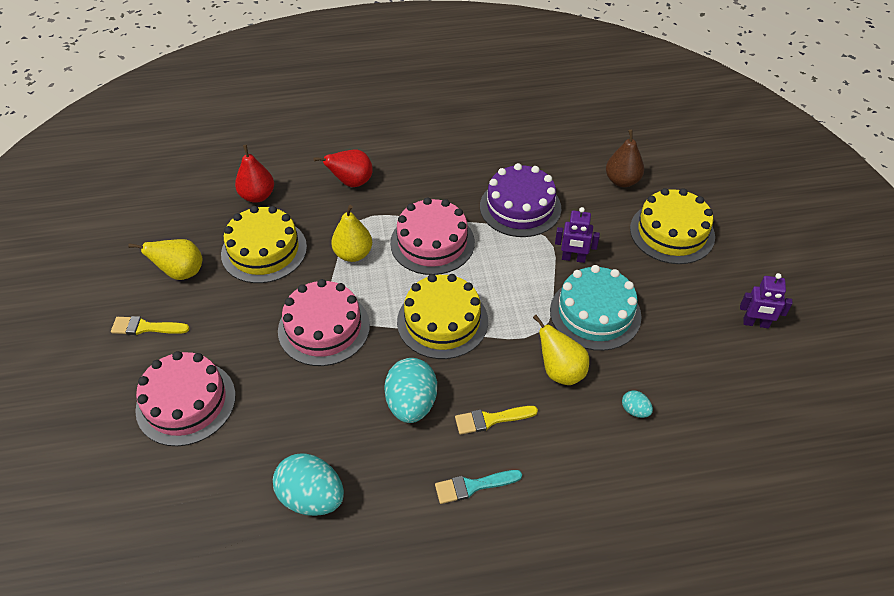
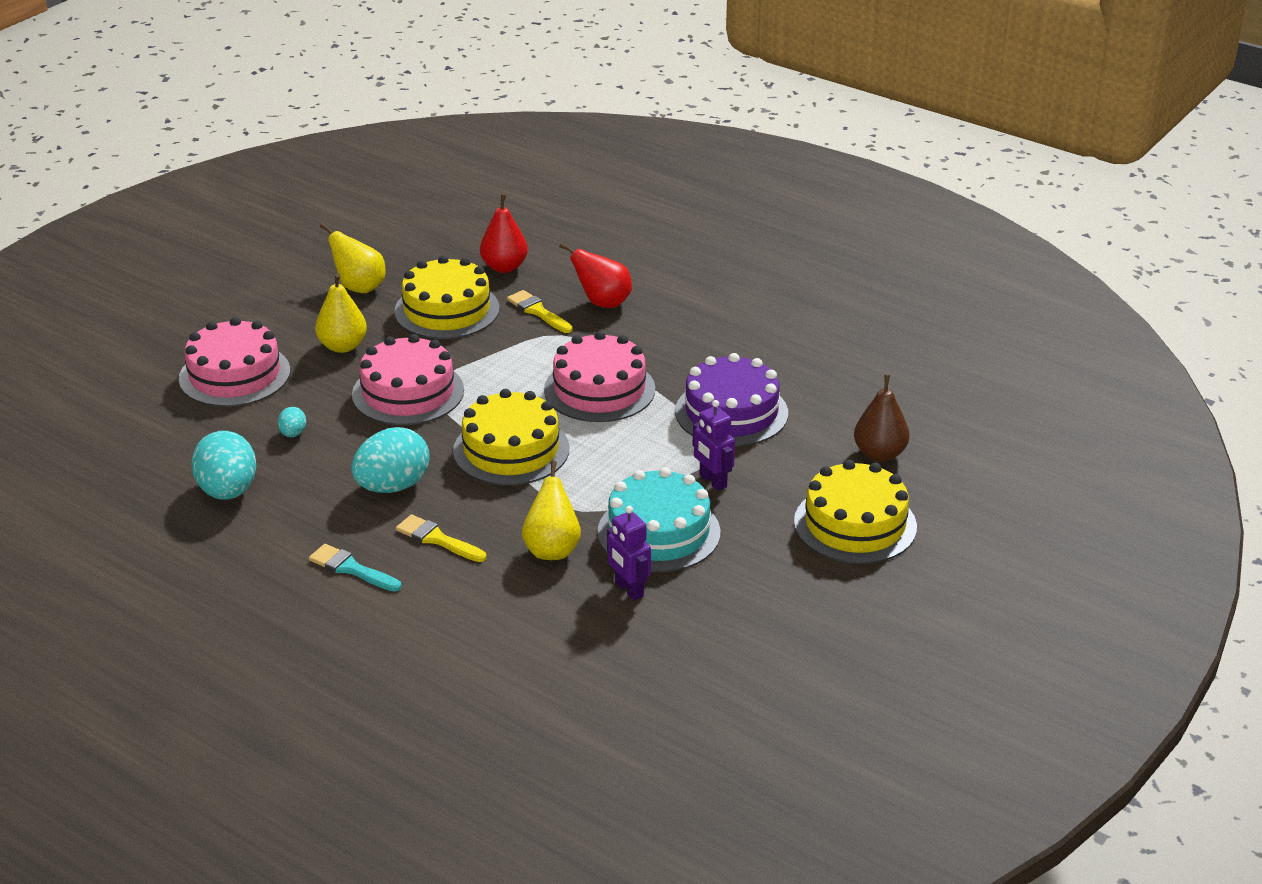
camera: 45 degrees right, 15 degrees down
yellow brush [111,316,189,335] -> yellow brush moved to [507,290,572,333]
yellow pear [331,205,372,262] -> yellow pear moved to [315,273,367,353]
turquoise egg [622,390,653,418] -> turquoise egg moved to [278,407,306,437]
purple robot [740,273,793,328] -> purple robot moved to [607,506,651,601]

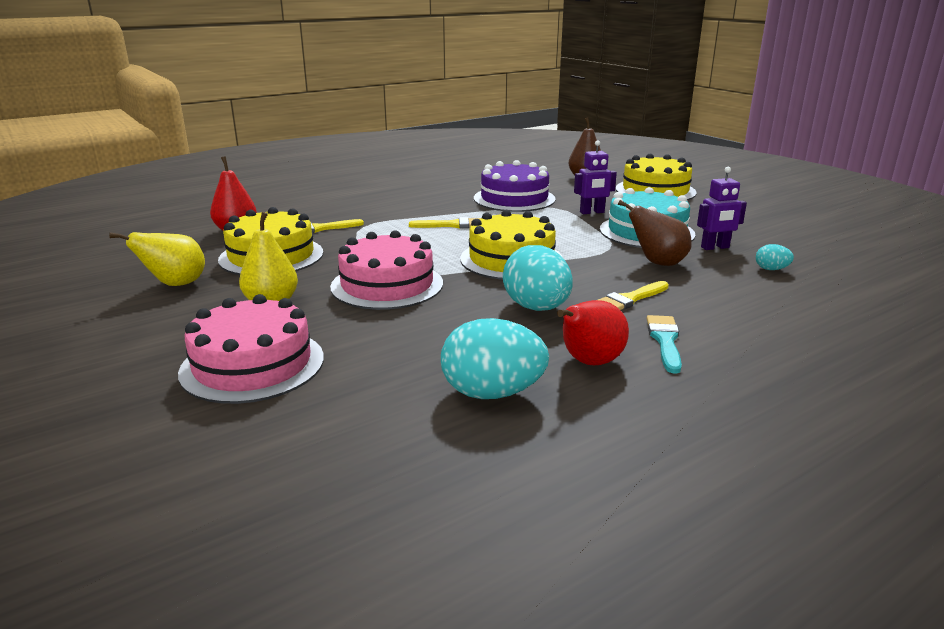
camera: 70 degrees left, 10 degrees down
turquoise egg [278,407,306,437] -> turquoise egg moved to [756,244,794,270]
turquoise brush [309,544,401,592] -> turquoise brush turned 135 degrees clockwise [647,315,682,374]
yellow pear [522,461,581,560] -> brown pear [618,200,692,266]
pink cake [544,331,655,422] -> yellow brush [409,217,481,228]
red pear [559,243,632,308] -> red pear moved to [557,300,629,366]

